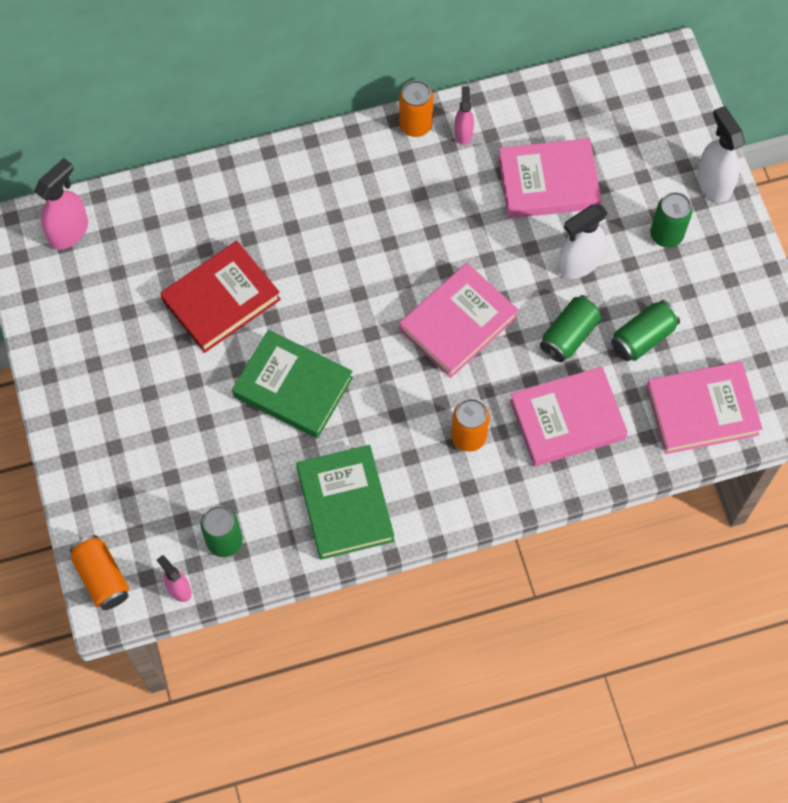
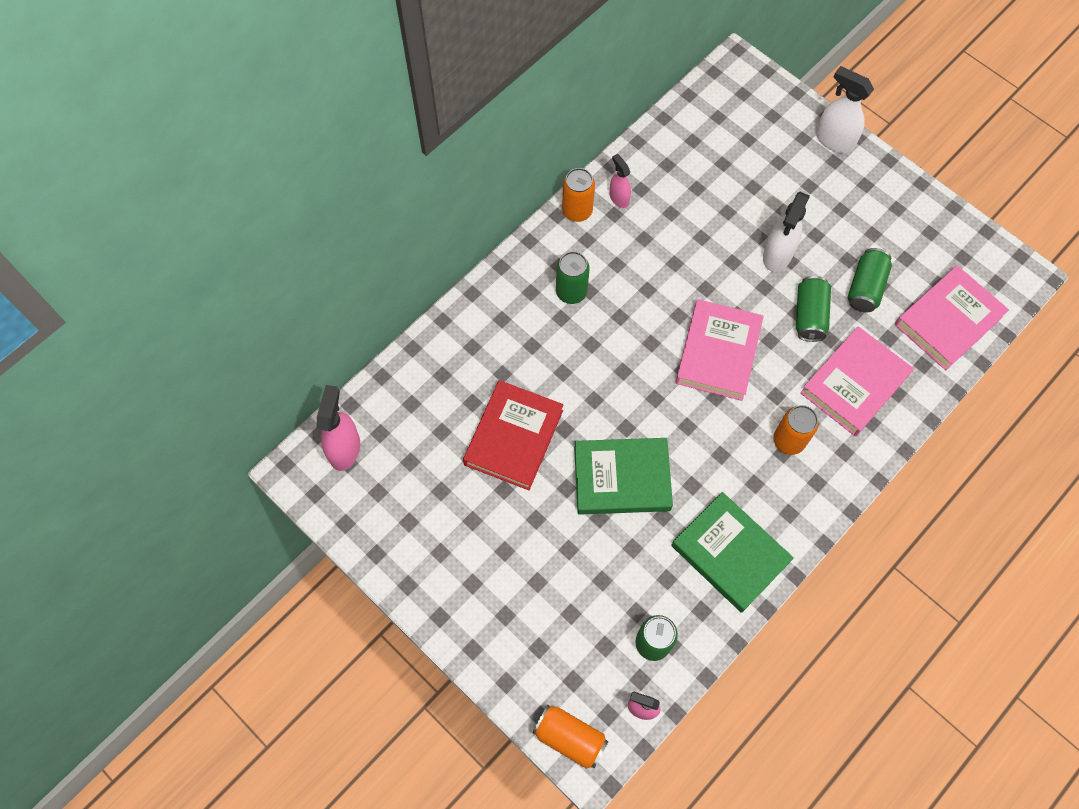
camera: 30 degrees left, 0 degrees up
pink book [498,138,602,218] -> none
green can [650,192,692,248] -> green can moved to [556,251,590,304]

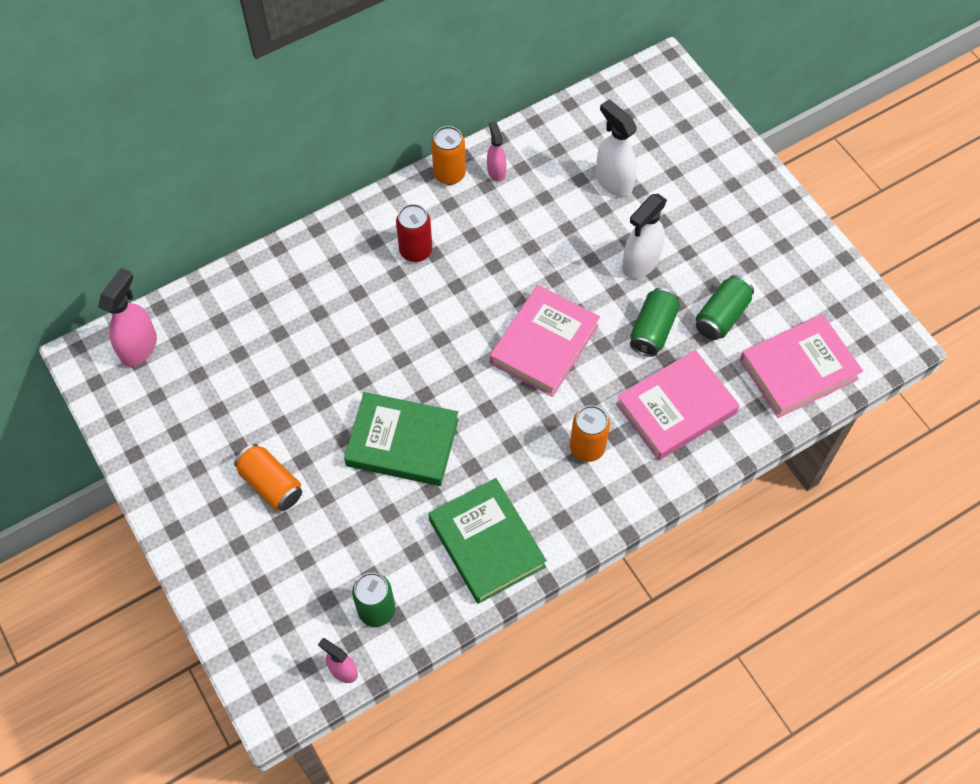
camera: 15 degrees right, 5 degrees down
red book [463,380,564,490] -> none
orange can [532,705,608,769] -> orange can moved to [234,444,302,511]
green can [556,251,590,304] -> red can [396,204,432,262]
white spray bottle [816,66,874,153] -> white spray bottle moved to [596,99,637,197]

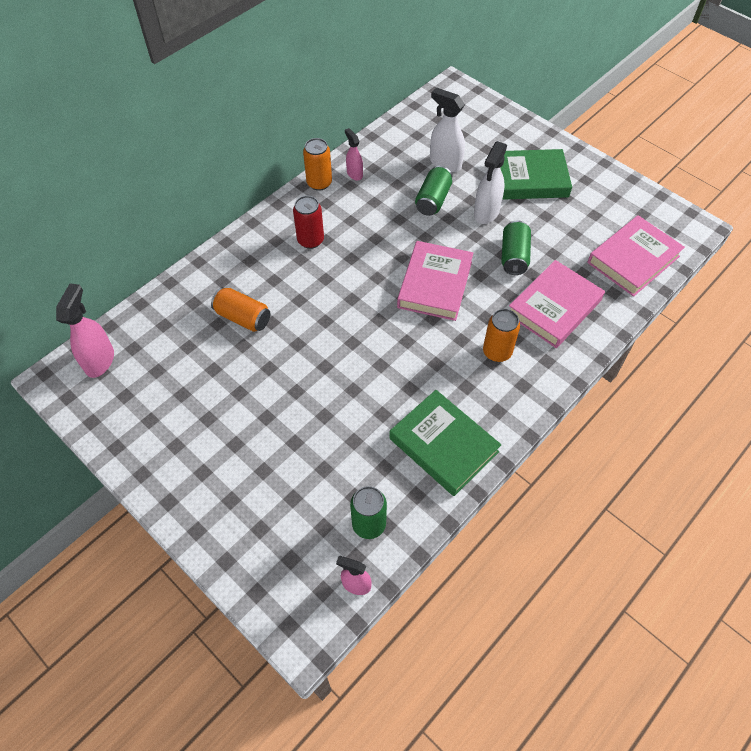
camera: 15 degrees left, 5 degrees down
orange can [234,444,302,511] -> orange can moved to [211,287,270,332]
green book [344,392,459,486] -> green book moved to [500,149,572,200]
green can [696,275,754,340] -> green can moved to [415,166,452,216]

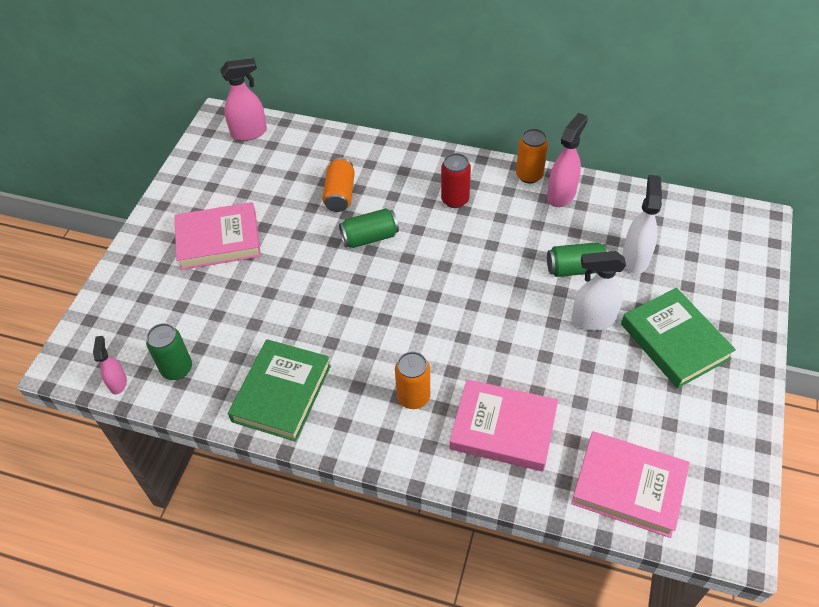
camera: 65 degrees right, 5 degrees down
pink spray bottle [345,128,363,181] -> pink spray bottle [547,113,588,207], size x1.66
pink book [397,241,473,321] -> pink book moved to [174,202,261,270]
green can [501,220,531,275] -> green can moved to [339,208,399,248]

